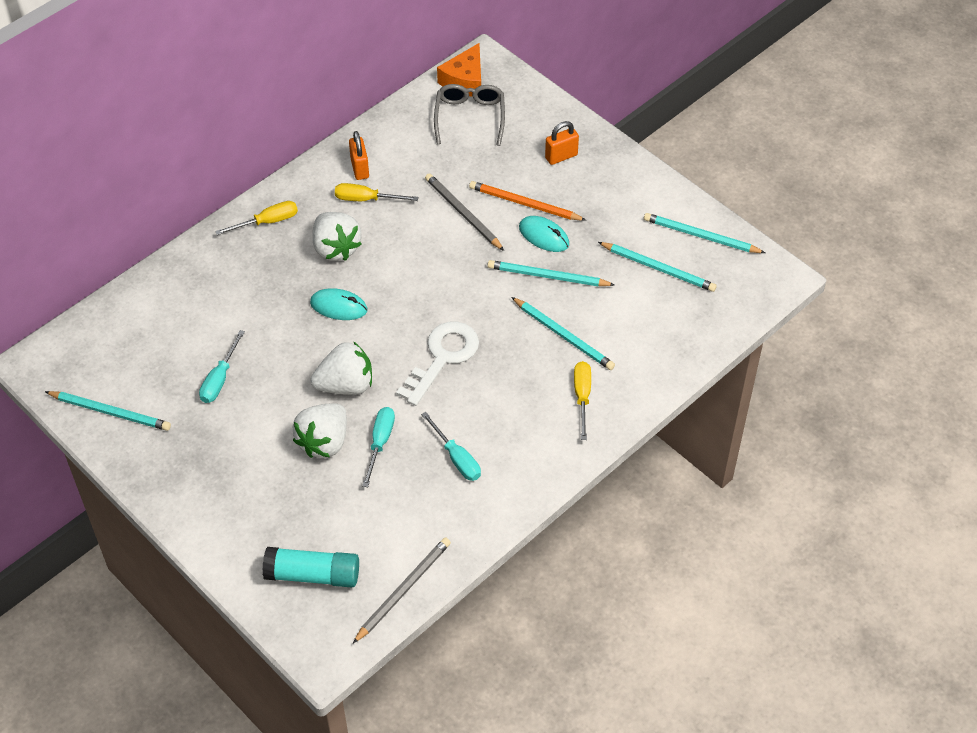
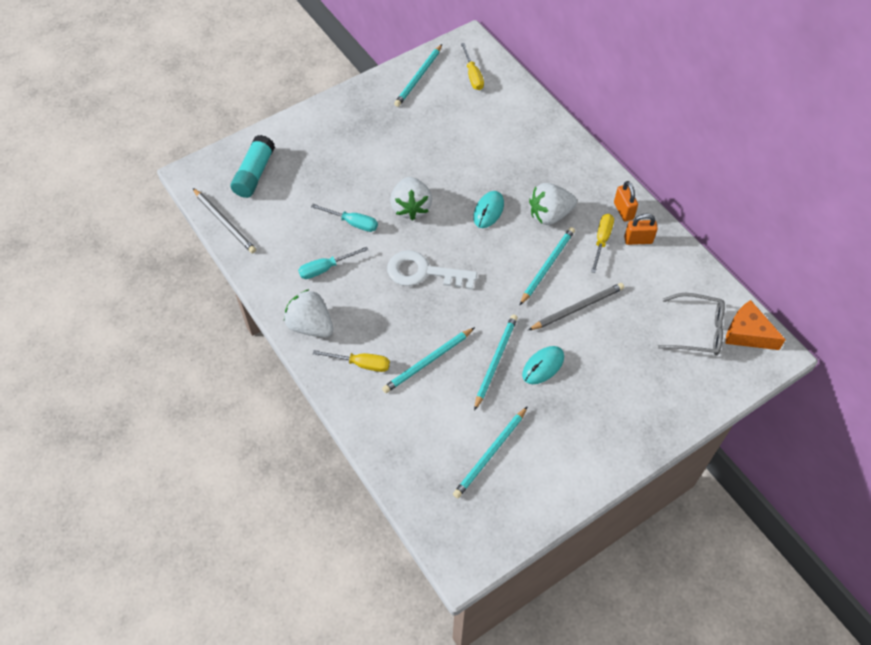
camera: 100 degrees right, 5 degrees up
turquoise screwdriver [199,330,245,403] -> none
yellow screwdriver [215,201,298,235] -> yellow screwdriver moved to [461,43,484,90]
white strawberry [293,403,347,458] -> white strawberry moved to [284,289,333,338]
white key [396,321,479,406] -> white key turned 150 degrees clockwise [387,250,477,290]
orange pencil [469,181,587,221] -> none
orange padlock [545,121,579,165] -> orange padlock moved to [614,181,638,222]
turquoise pencil [644,213,765,253] -> turquoise pencil moved to [520,227,575,305]

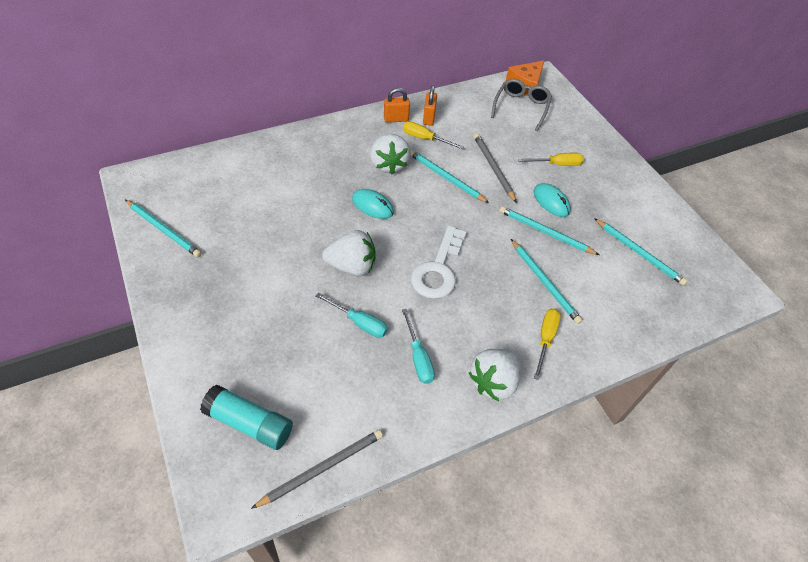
camera: 85 degrees left, 5 degrees down
turquoise screwdriver [311,204,378,232] -> turquoise screwdriver turned 90 degrees clockwise [316,293,388,338]
yellow screwdriver [461,43,484,90] -> yellow screwdriver moved to [518,153,584,166]

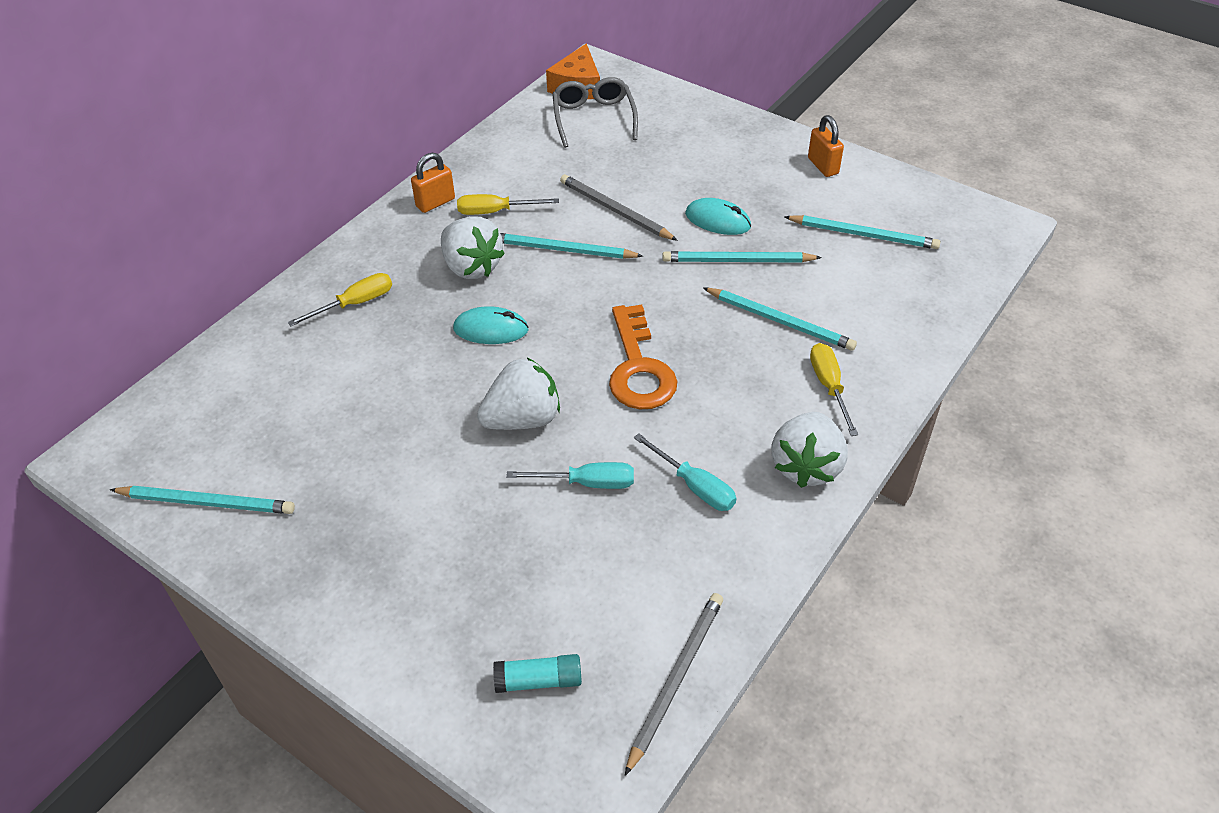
camera: 25 degrees left, 5 degrees down
turquoise glue stick [200,384,293,450] -> turquoise glue stick [493,654,582,693], size x0.63
white key [411,226,466,299] -> orange key [609,304,677,409]
orange padlock [423,85,437,126] -> orange padlock moved to [808,115,844,177]
yellow screwdriver [518,153,584,166] -> yellow screwdriver moved to [288,273,392,326]

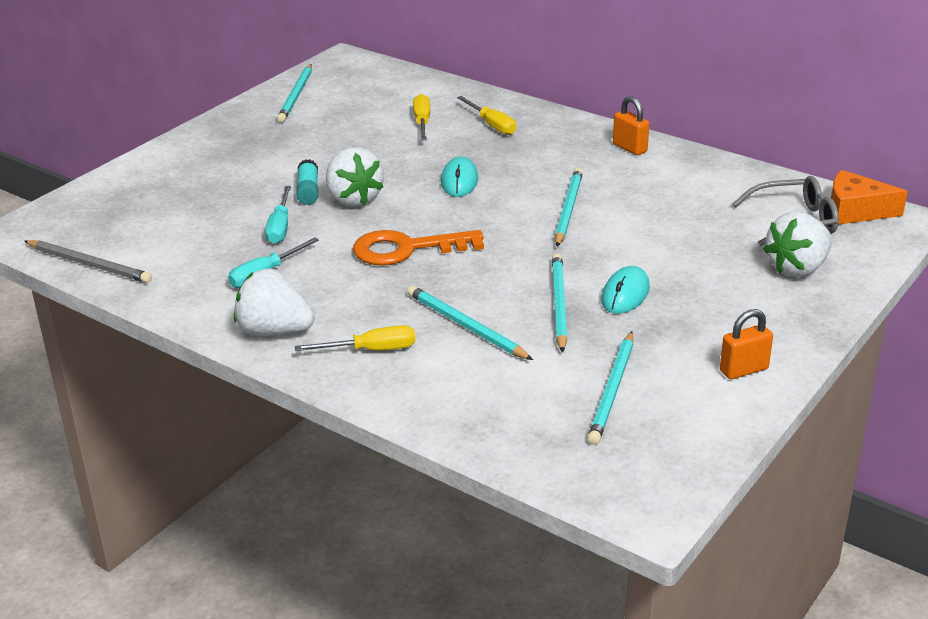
camera: 90 degrees right, 15 degrees down
white strawberry [441,216,505,279] -> white strawberry moved to [763,212,832,277]
yellow screwdriver [457,194,559,215] -> yellow screwdriver moved to [413,94,430,140]
turquoise glue stick [493,654,582,693] -> turquoise glue stick moved to [296,159,318,205]
grey pencil [560,174,678,241] -> none
turquoise pencil [703,287,857,351] -> turquoise pencil turned 105 degrees clockwise [408,286,533,360]

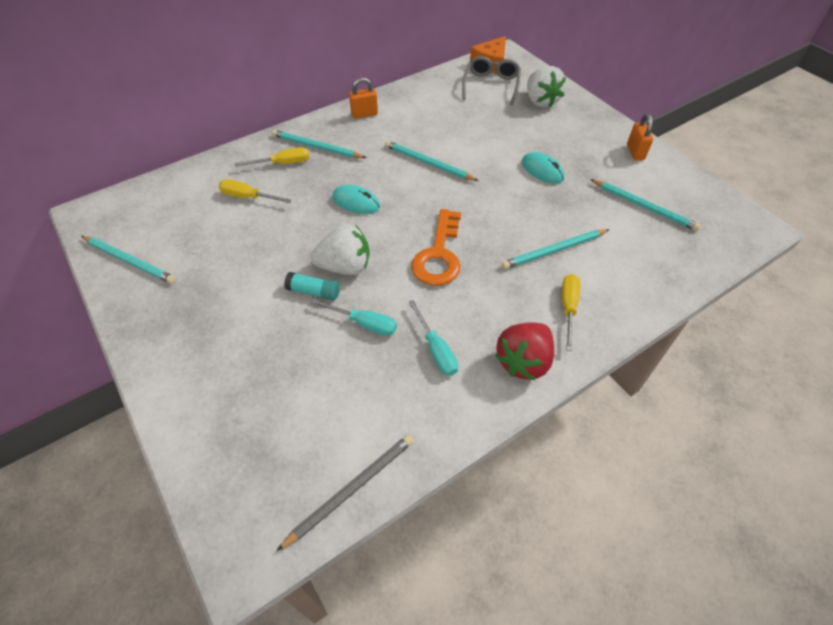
camera: 70 degrees left, 20 degrees up
white strawberry [234,268,314,336] -> red strawberry [495,322,554,380]
turquoise pencil [552,254,568,353] -> turquoise pencil moved to [272,130,366,158]

